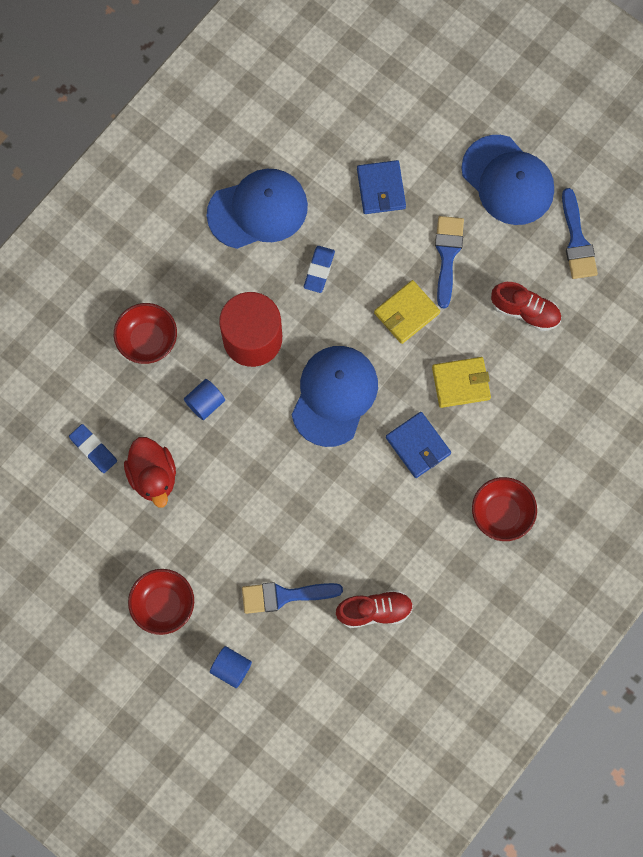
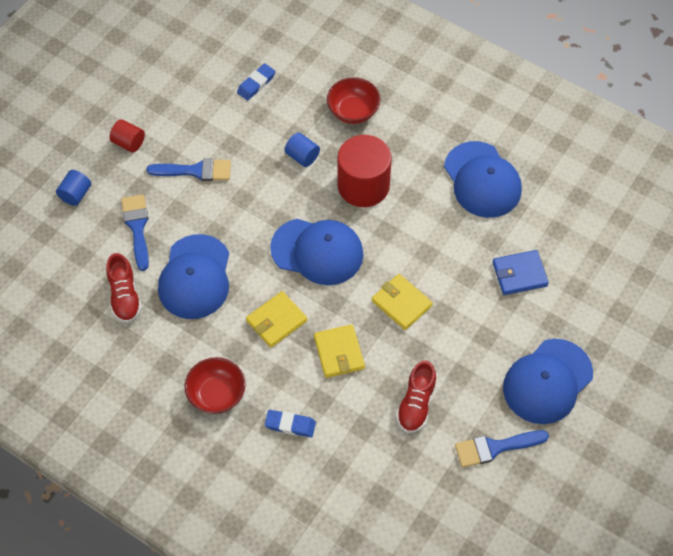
camera: 85 degrees right, 15 degrees down
red duck [124,437,176,508] -> none
red bowl [128,569,194,635] -> red cylinder [109,119,145,153]
blue eraser [304,246,335,293] -> blue eraser moved to [265,410,316,437]
blue wallet [386,412,451,478] -> yellow wallet [246,291,307,348]
blue brush [435,216,464,308] -> blue brush moved to [146,158,231,181]
none -> blue cap [158,234,229,319]

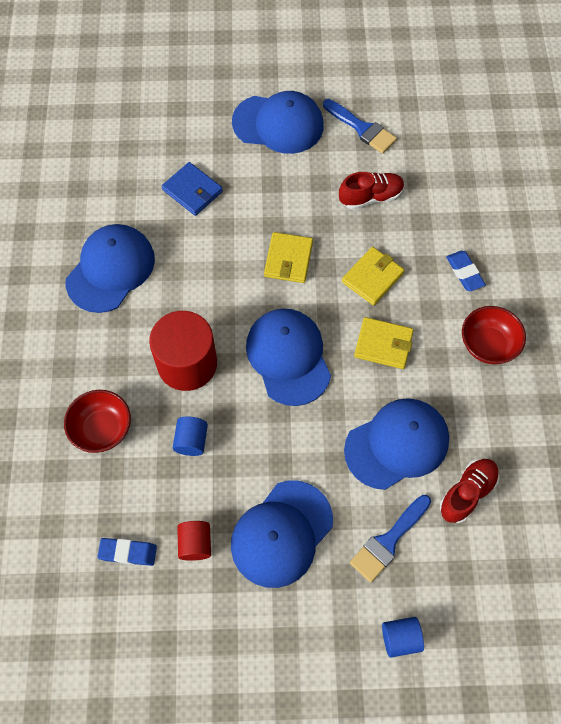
camera: 125 degrees left, 5 degrees up
red cylinder [109,119,145,153] -> red cylinder moved to [177,521,211,561]
blue brush [146,158,231,181] -> blue cap [231,481,333,588]

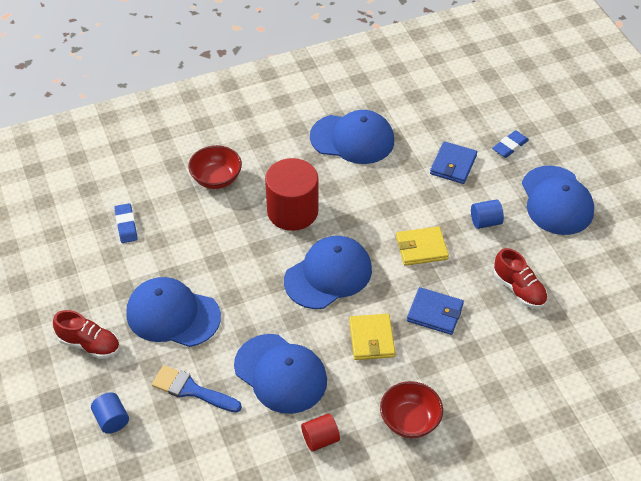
camera: 70 degrees right, 15 degrees down
blue cylinder [173,416,208,456] -> blue cylinder moved to [471,199,504,229]
red cylinder [177,521,211,561] -> red cylinder moved to [301,413,340,452]
blue brush [323,99,397,154] -> none
yellow wallet [342,247,405,306] -> blue wallet [407,287,464,335]
red shoe [440,459,499,523] -> red shoe moved to [53,310,120,359]
blue eraser [446,251,486,291] -> blue eraser moved to [492,130,529,158]

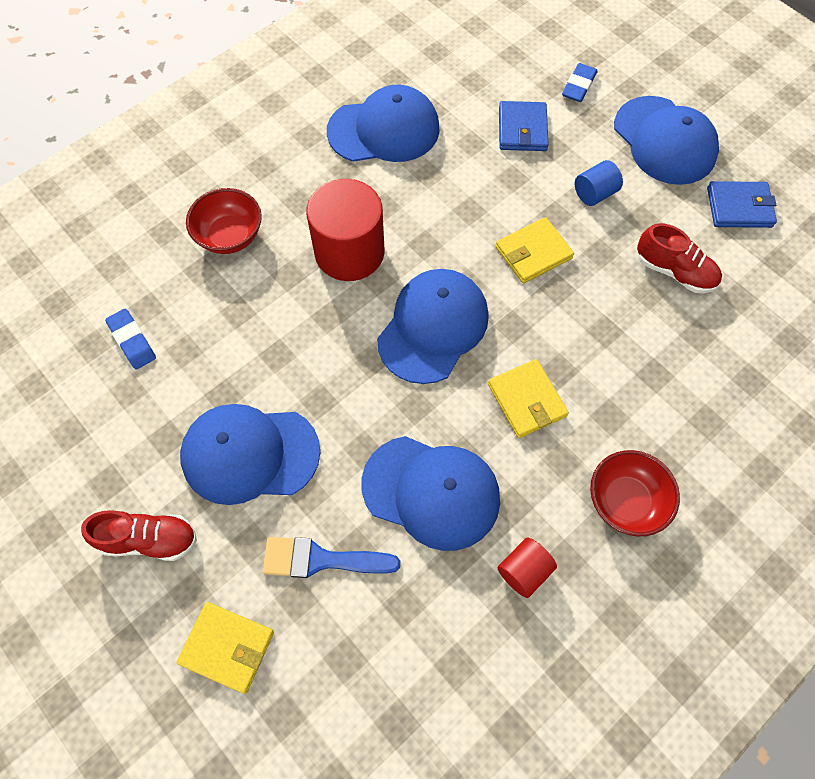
camera: 20 degrees left, 15 degrees up
blue cylinder [91,392,129,434] -> yellow wallet [176,602,274,694]
blue wallet [407,287,464,335] -> blue wallet moved to [707,181,777,228]

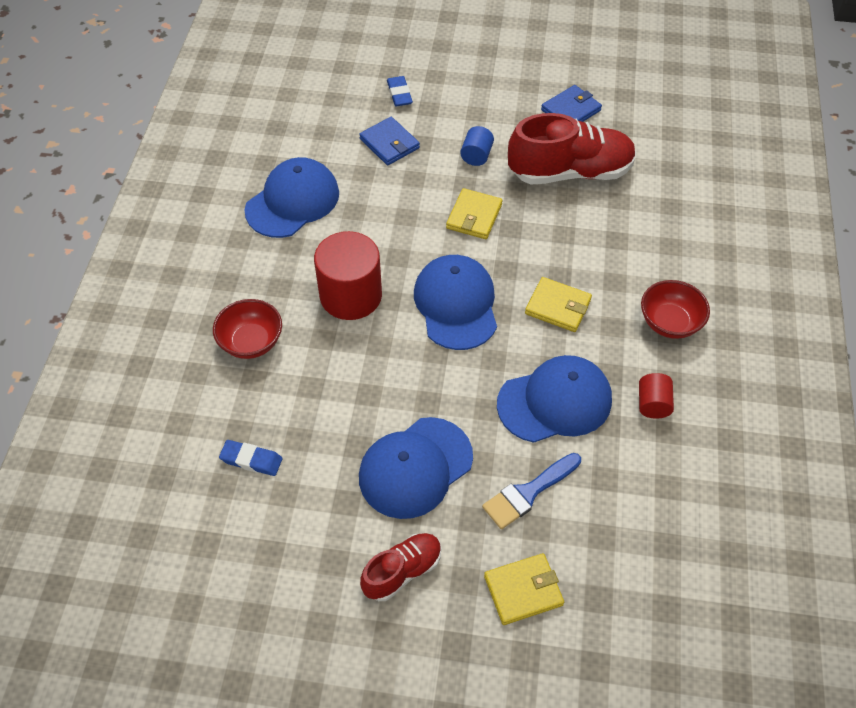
camera: 40 degrees left, 10 degrees down
blue cap [614,96,719,185] -> none
red shoe [637,223,722,293] -> red shoe [508,113,636,184], size x1.81

